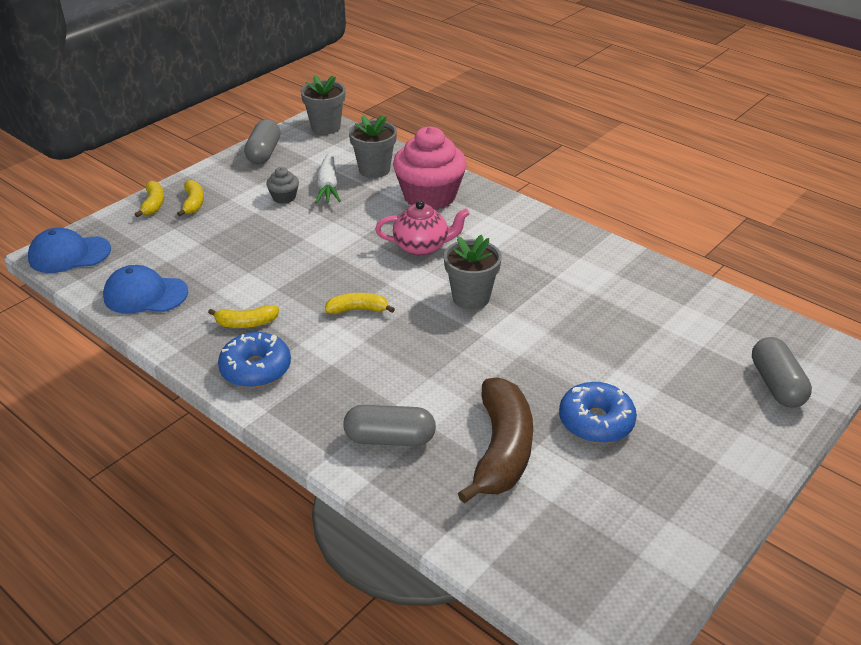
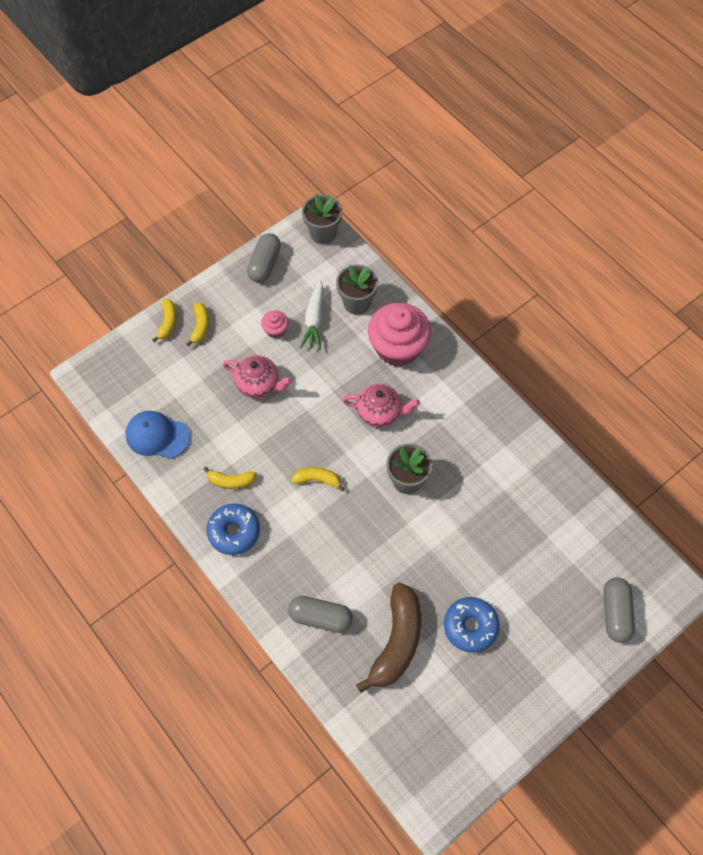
camera: 10 degrees right, 25 degrees up
blue cap [28,228,111,273] -> none
grey cupcake [266,167,299,204] -> pink cupcake [261,311,289,338]
none -> pink teapot [223,355,292,398]

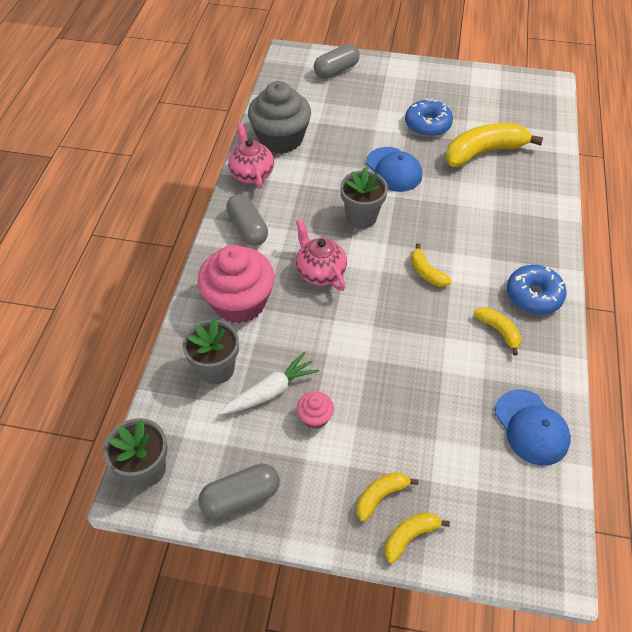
camera: 130 degrees left, 10 degrees down
pink teapot [223,355,292,398] -> pink teapot moved to [228,123,274,189]
grey capsule [288,596,353,633] -> grey capsule moved to [226,194,268,246]
brown banana [356,582,421,693] -> yellow banana [445,123,543,167]
none -> grey cupcake [248,81,311,154]
none -> blue cap [366,147,422,192]

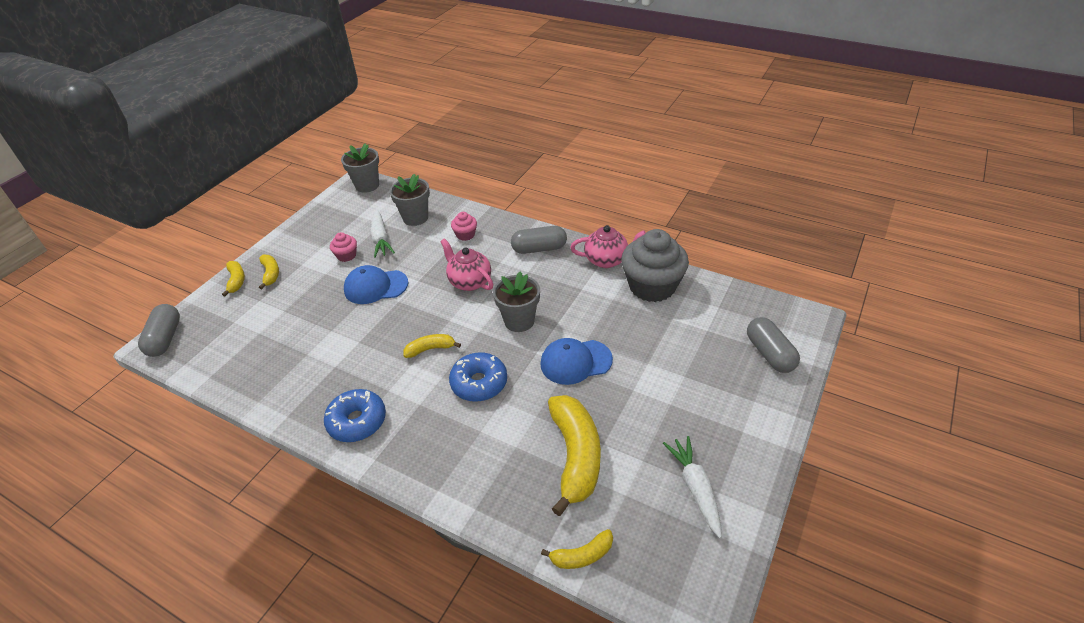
camera: 110 degrees right, 10 degrees down
pink cupcake [197,245,274,323] -> pink cupcake [451,212,477,241], size x0.44
grey capsule [198,464,280,519] -> grey capsule moved to [138,304,180,357]
pink teapot [296,219,347,291] -> pink teapot turned 120 degrees counterclockwise [440,238,493,291]
blue donut [405,98,453,137] -> blue donut moved to [449,352,507,402]
yellow banana [474,307,521,355] -> yellow banana moved to [541,529,613,569]
blue cap [495,389,571,466] -> blue cap moved to [344,265,408,304]
none -> white carrot [663,436,722,538]

